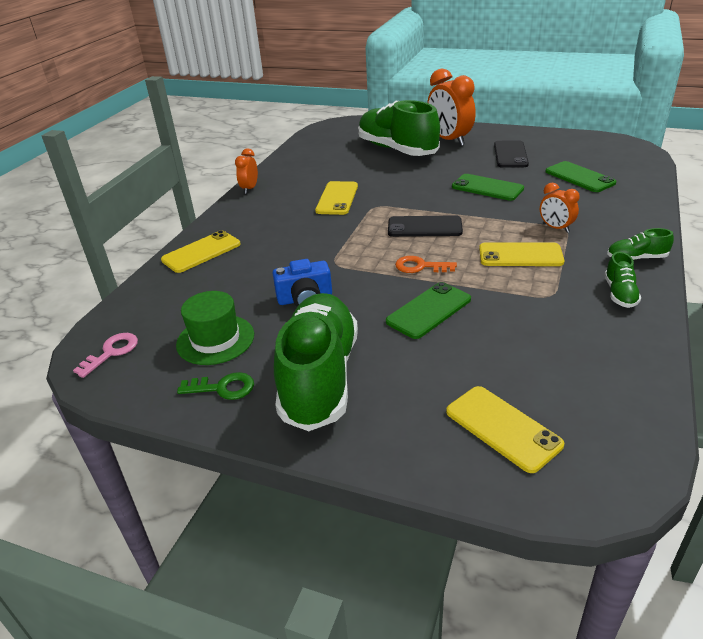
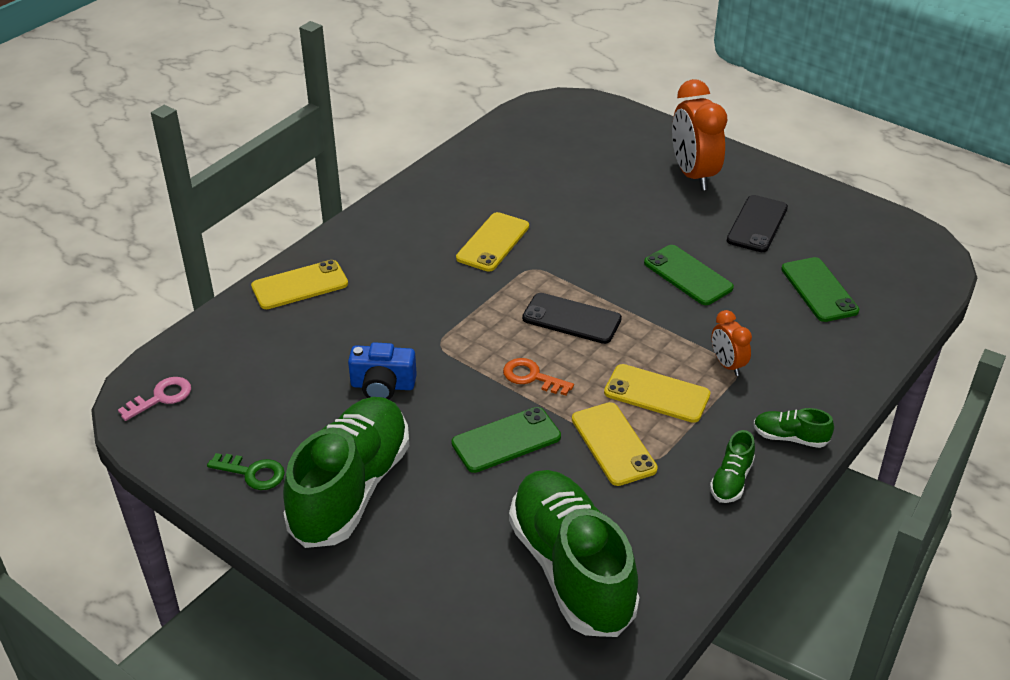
camera: 15 degrees right, 5 degrees up
green hat [176,291,254,365] -> none
orange clock [235,148,258,194] -> none
green shoe [358,100,440,156] -> green shoe moved to [509,470,640,637]
yellow phone [446,386,564,473] -> yellow phone moved to [572,402,658,486]

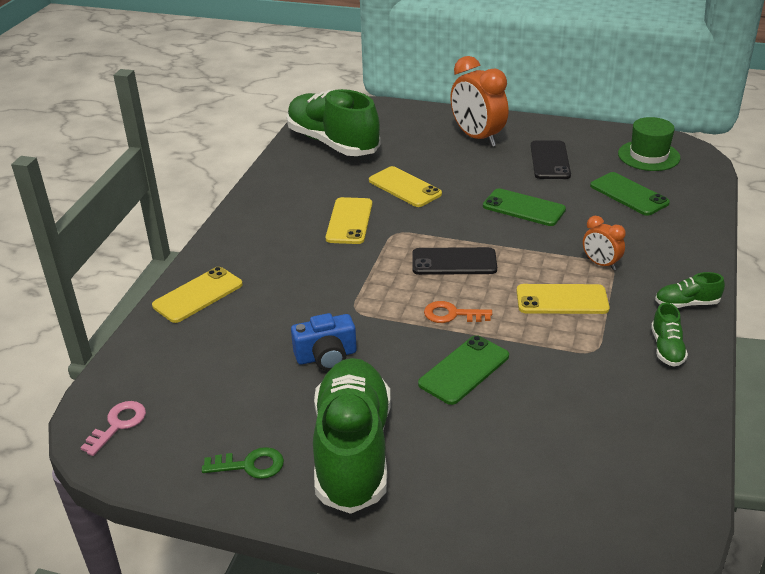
camera: 20 degrees left, 5 degrees down
green shoe [509,470,640,637] -> green shoe moved to [287,89,381,156]
yellow phone [572,402,658,486] -> yellow phone moved to [369,166,442,207]
none -> green hat [618,117,680,171]

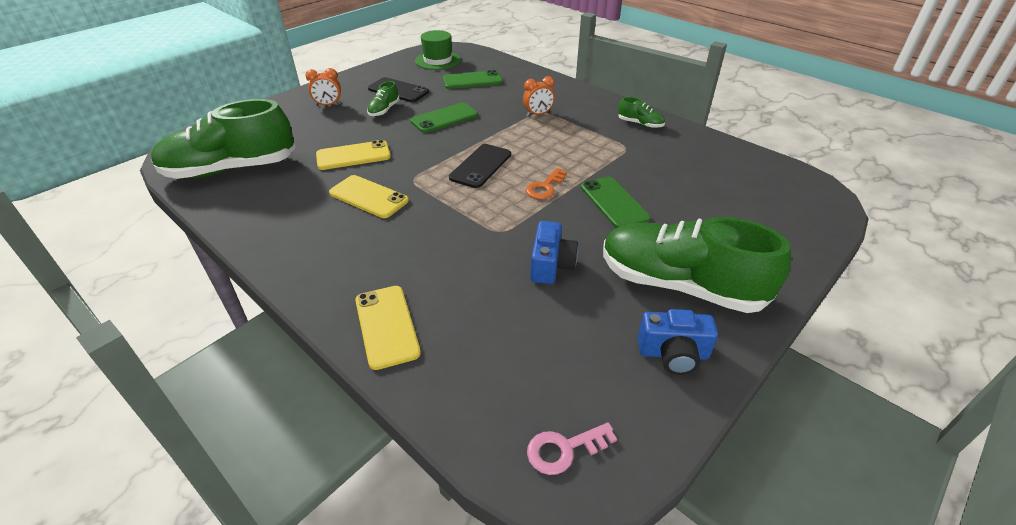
camera: 65 degrees left, 5 degrees up
pink key [80,401,146,456] -> pink key turned 75 degrees counterclockwise [527,422,617,475]
green key [202,447,284,479] -> blue camera [638,309,718,375]
orange clock [450,56,509,147] -> orange clock [305,68,341,106], size x0.52
yellow phone [517,284,609,314] -> none
green shoe [655,272,725,308] -> green shoe moved to [367,81,399,116]

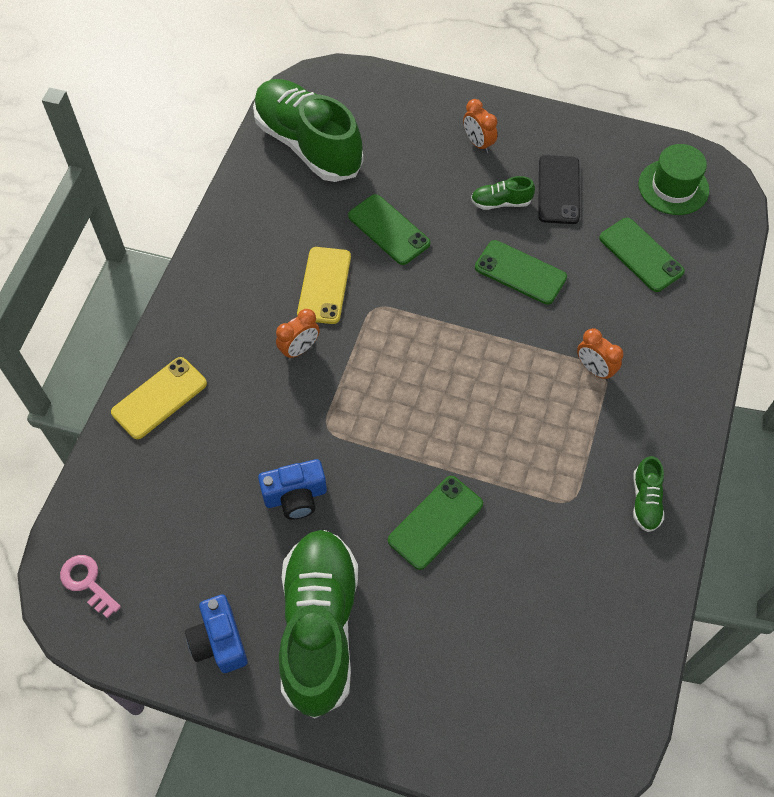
camera: 65 degrees right, 20 degrees up
yellow phone [316,140,391,170] -> green phone [348,194,430,265]
black phone [449,144,511,188] -> none
orange key [526,168,567,199] -> none
none -> orange clock [276,309,320,360]

